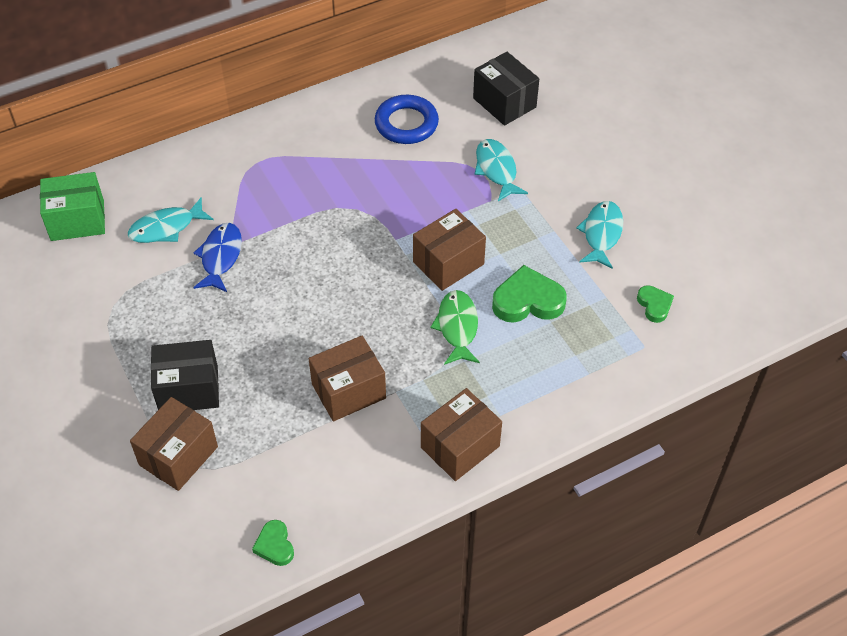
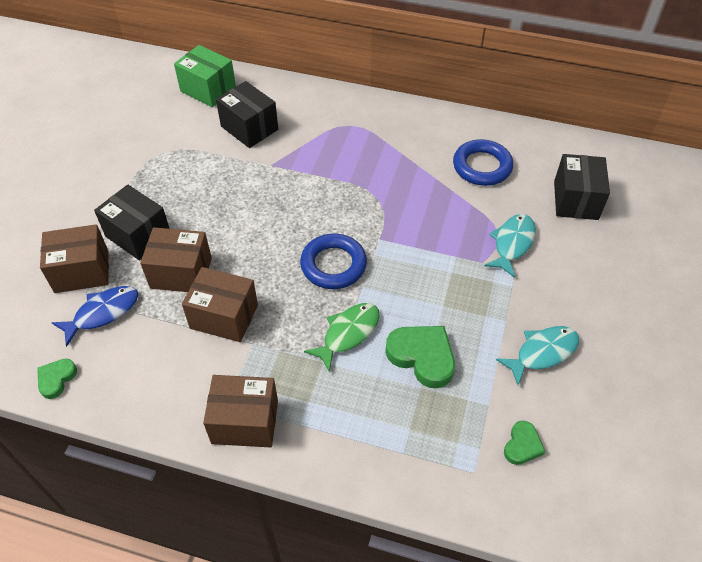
camera: 45 degrees right, 0 degrees up
turquoise fish [128,198,214,243] -> black box [216,81,278,148]
blue fish [193,223,242,292] -> blue fish moved to [52,286,138,347]
brown box [413,209,486,291] -> brown box moved to [140,227,212,292]
none -> blue ring [300,234,367,289]

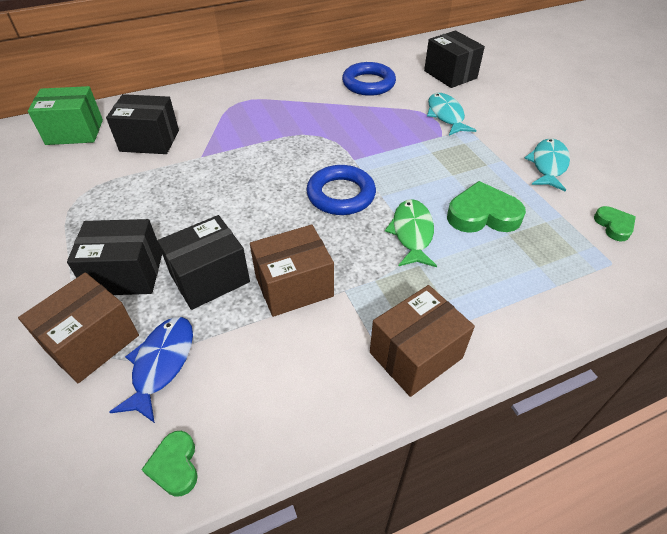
camera: 40 degrees left, 5 degrees down
brown box [140,227,212,292] -> black box [157,215,250,310]

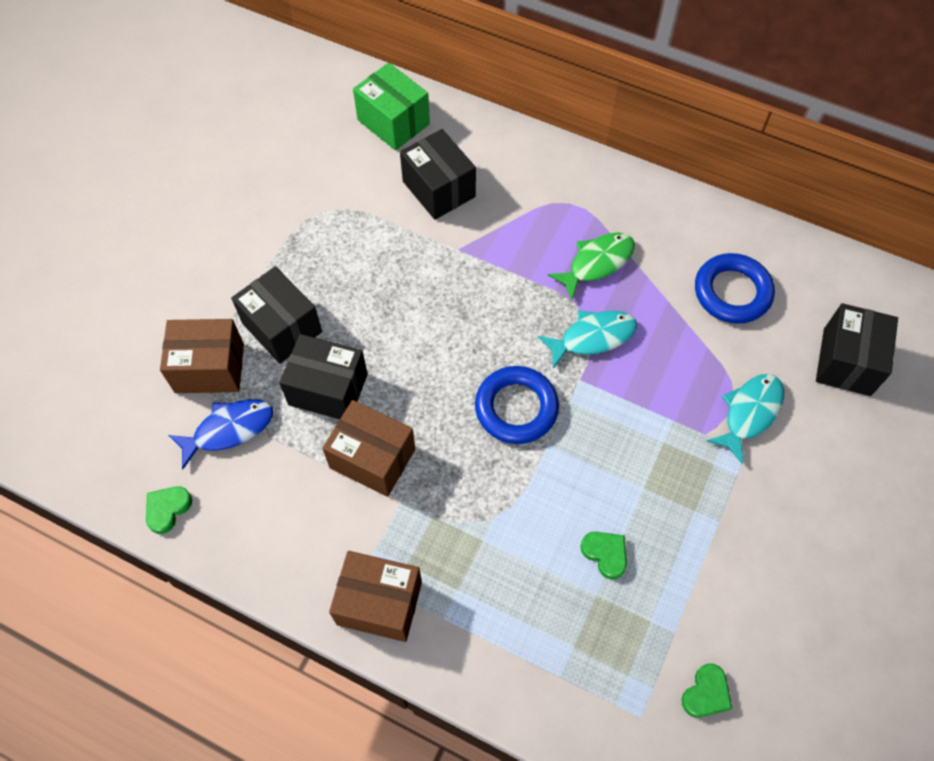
camera: 50 degrees right, 15 degrees up
green fish [385,199,437,267] -> green fish moved to [547,232,635,300]
green heart [447,181,526,233] -> green heart [580,531,627,580], size x0.56
turquoise fish [525,138,570,192] -> turquoise fish moved to [538,310,637,369]

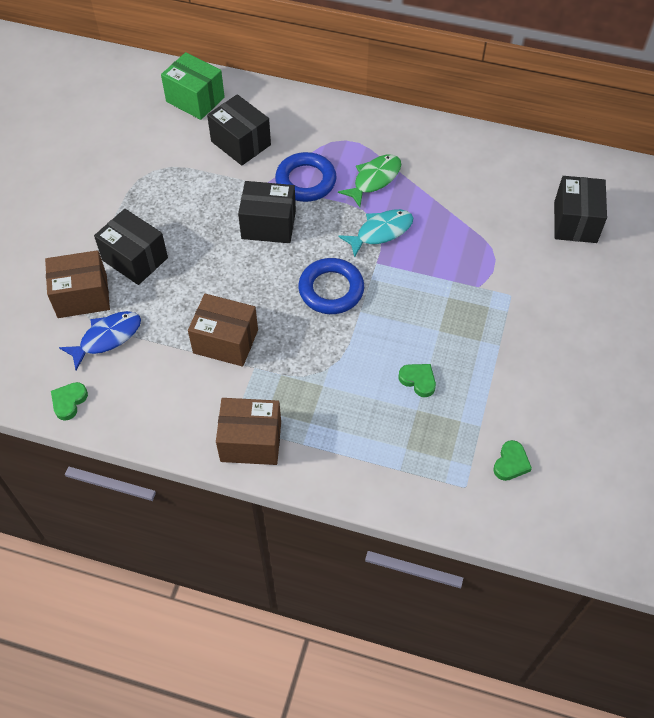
camera: 10 degrees left, 5 degrees down
black box [279,334,368,419] -> black box moved to [238,181,296,243]
blue ring [695,253,775,324] -> blue ring moved to [275,152,336,202]
turquoise fish [707,374,784,464] -> none

